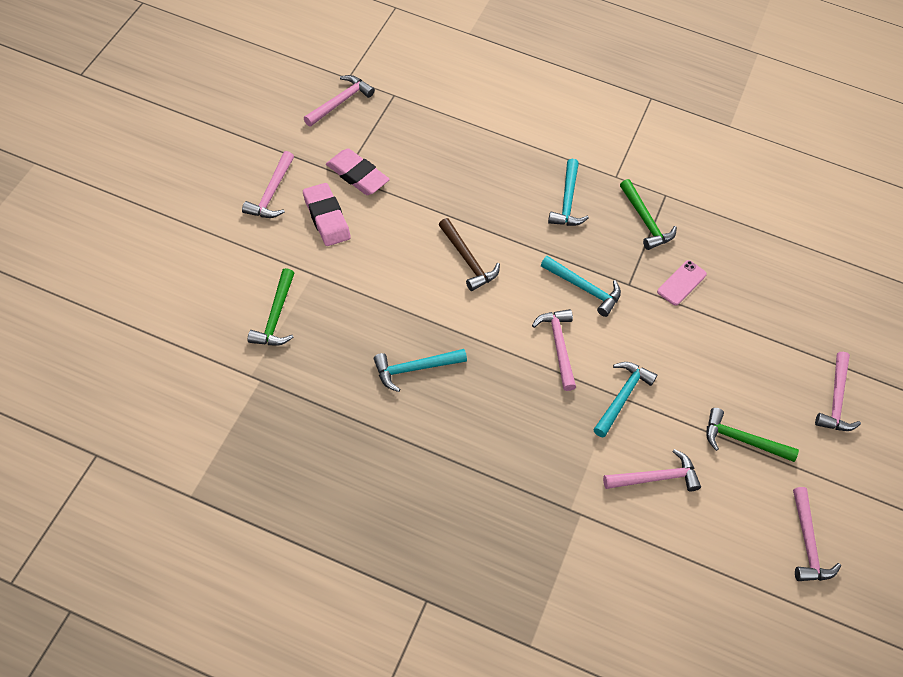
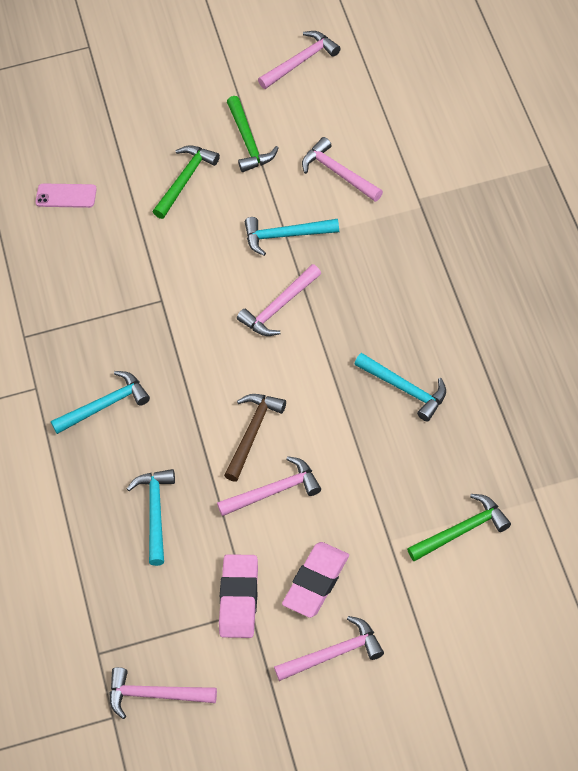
camera: 115 degrees left, 0 degrees up
turquoise hammer [541,256,621,317] -> turquoise hammer moved to [127,469,175,566]
green hammer [620,179,677,250] -> green hammer moved to [153,145,220,219]
pink phone [657,260,707,306] -> pink phone moved to [35,184,97,208]
pink hammer [815,352,861,431] -> pink hammer moved to [217,456,321,516]

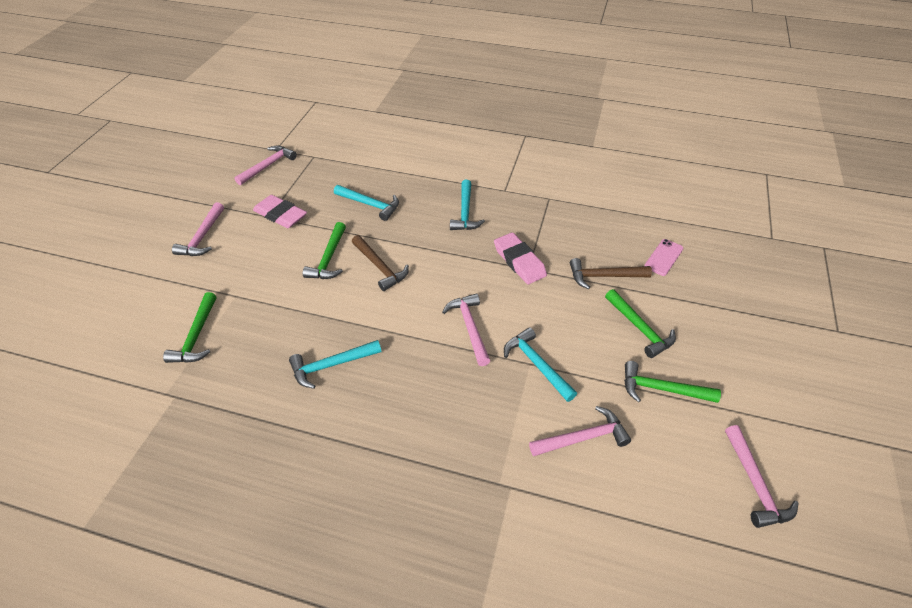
camera: 115 degrees right, 10 degrees down
pink hammer [217,456,321,516] -> green hammer [303,222,346,279]
turquoise hammer [245,217,339,256] -> turquoise hammer turned 60 degrees counterclockwise [504,327,577,402]
pink eraser [282,542,349,618] -> pink eraser moved to [494,232,547,284]
none -> brown hammer [570,258,652,289]

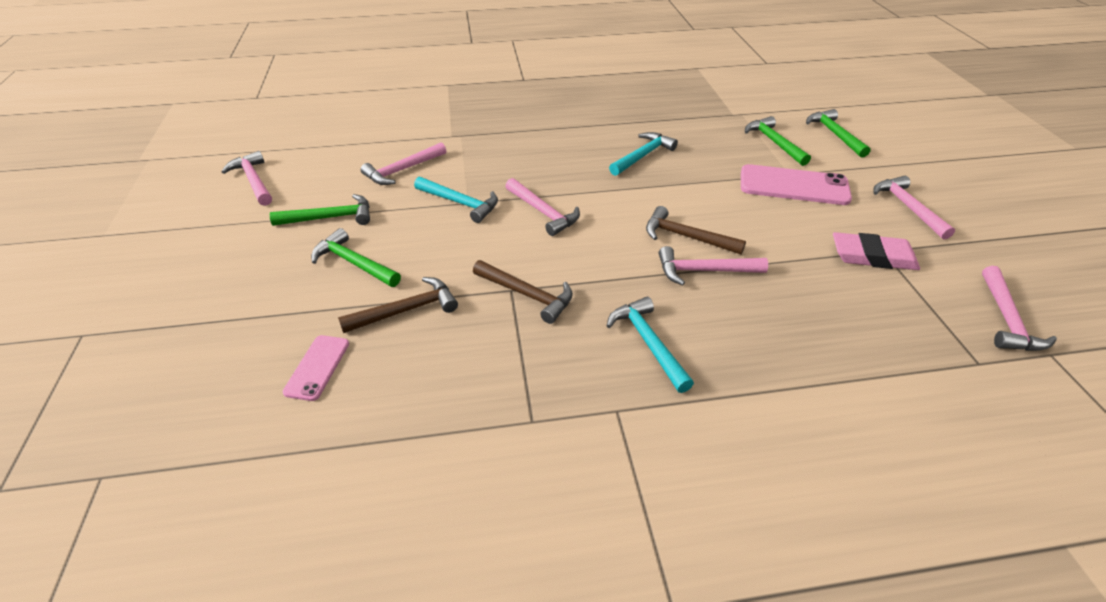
camera: 155 degrees right, 5 degrees down
green hammer [303,222,346,279] -> green hammer moved to [806,109,871,158]
turquoise hammer [334,185,399,221] -> none
pink eraser [494,232,547,284] -> brown hammer [473,260,573,324]
none -> pink hammer [659,246,768,285]
none -> pink phone [741,164,852,205]

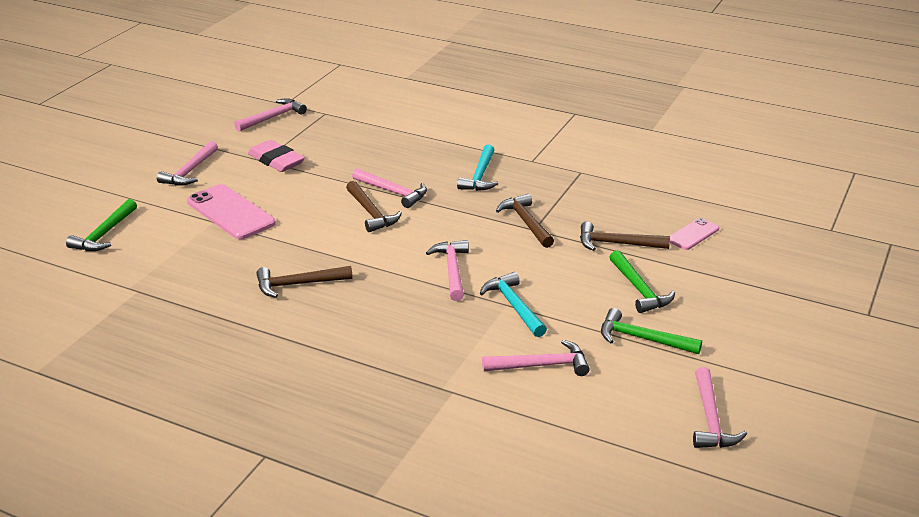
camera: 145 degrees left, 10 degrees down
turquoise hammer [609,132,678,176] -> brown hammer [256,266,353,298]
green hammer [745,116,811,166] -> none

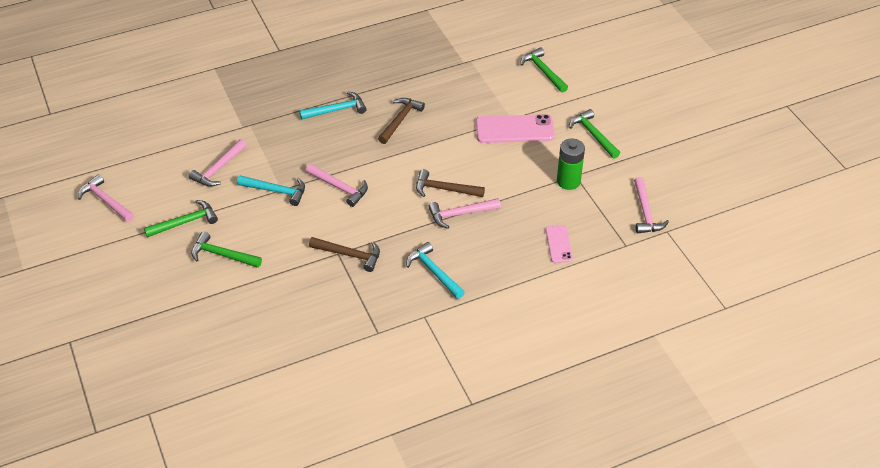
camera: 130 degrees right, 15 degrees up
pink hammer [157,141,218,186] -> green hammer [569,109,620,159]
pink eraser [248,140,305,172] -> green battery [557,138,585,190]
brown hammer [580,221,670,251] -> none
pink phone [670,218,719,250] -> pink phone moved to [546,226,573,263]
none -> turquoise hammer [299,92,367,119]

